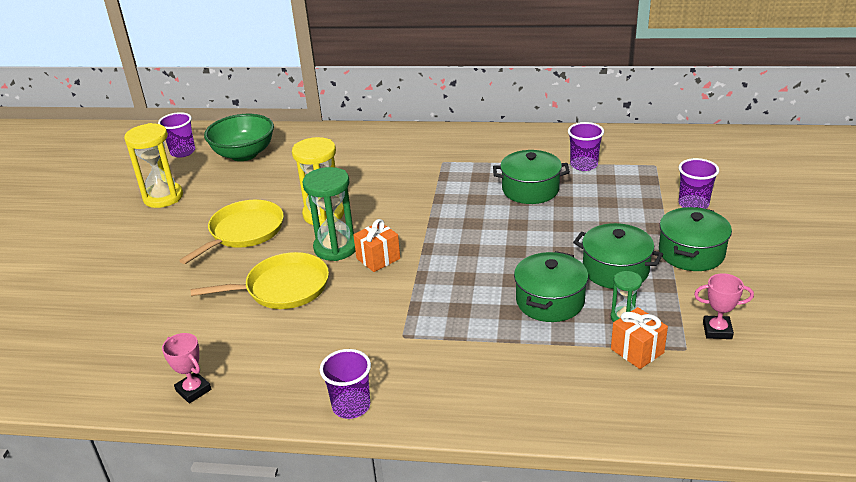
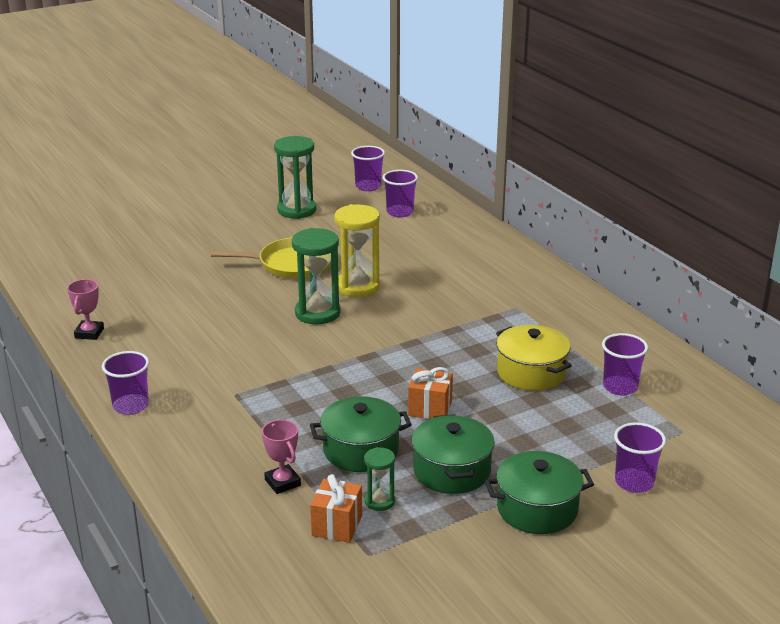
camera: 50 degrees right, 5 degrees down
yellow hourglass [124,123,183,208] -> green hourglass [274,136,316,219]
yellow pan [191,252,329,309] -> none
green bowl [204,114,274,161] -> purple cup [383,170,418,217]
orange gift [353,219,400,272] -> orange gift moved to [408,367,453,419]
green pot [493,150,570,204] -> yellow pot [496,325,572,391]
pink trophy [694,273,754,339] -> pink trophy moved to [262,420,301,494]

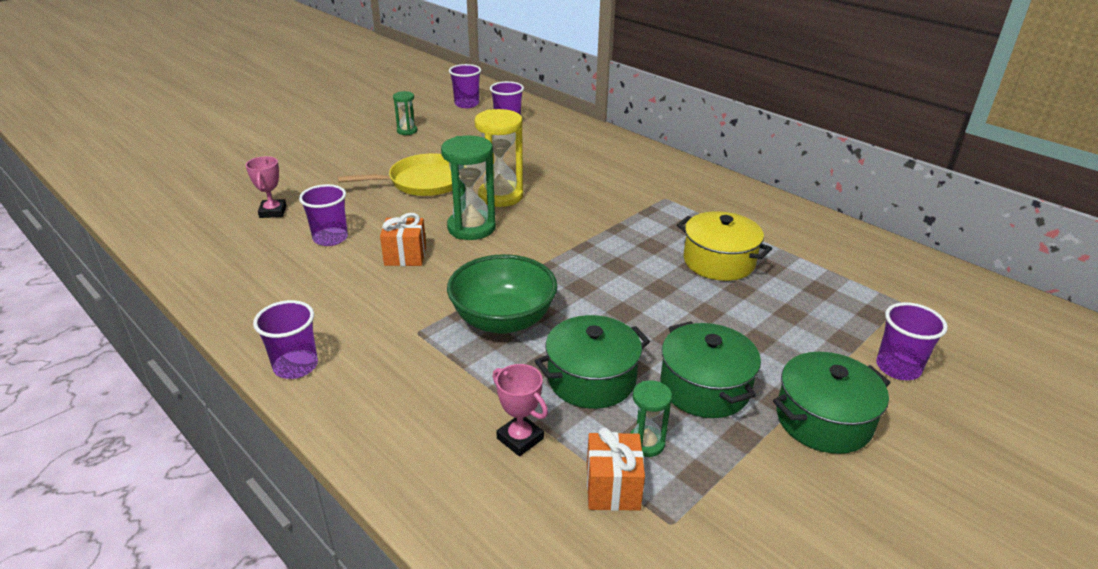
camera: 15 degrees left, 5 degrees up
pink trophy [67,279,104,340] -> pink trophy moved to [245,156,287,218]
green hourglass [274,136,316,219] -> green hourglass [393,91,417,135], size x0.53
orange gift [408,367,453,419] -> orange gift moved to [380,213,426,266]
purple cup [602,333,648,395] -> purple cup moved to [299,184,348,246]
none -> green bowl [447,254,558,334]

